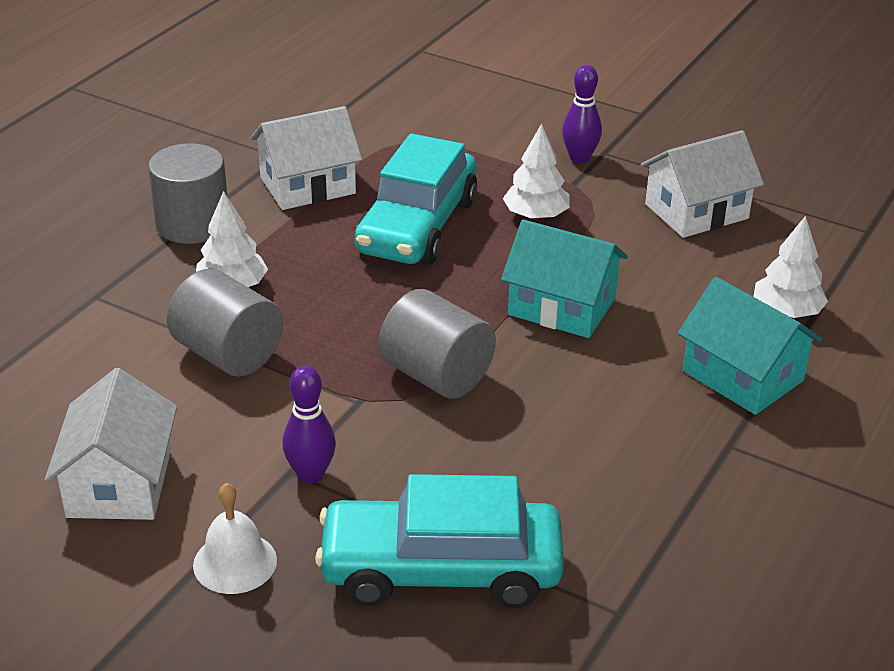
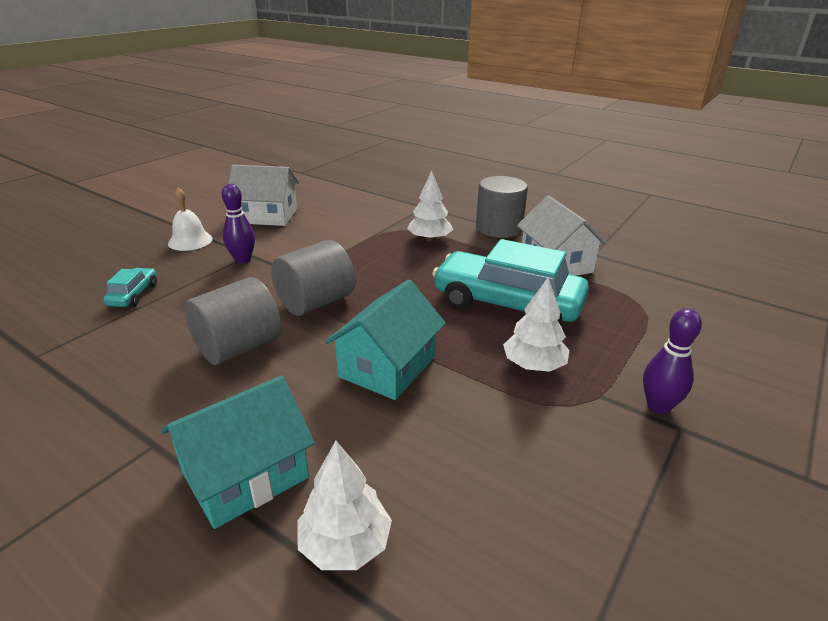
camera: 95 degrees right, 5 degrees down
grey cylinder [167,269,283,377] -> grey cylinder moved to [184,277,281,365]
turquoise car [315,474,564,608] -> turquoise car [103,268,157,307], size x0.44
white house [641,130,764,238] -> none

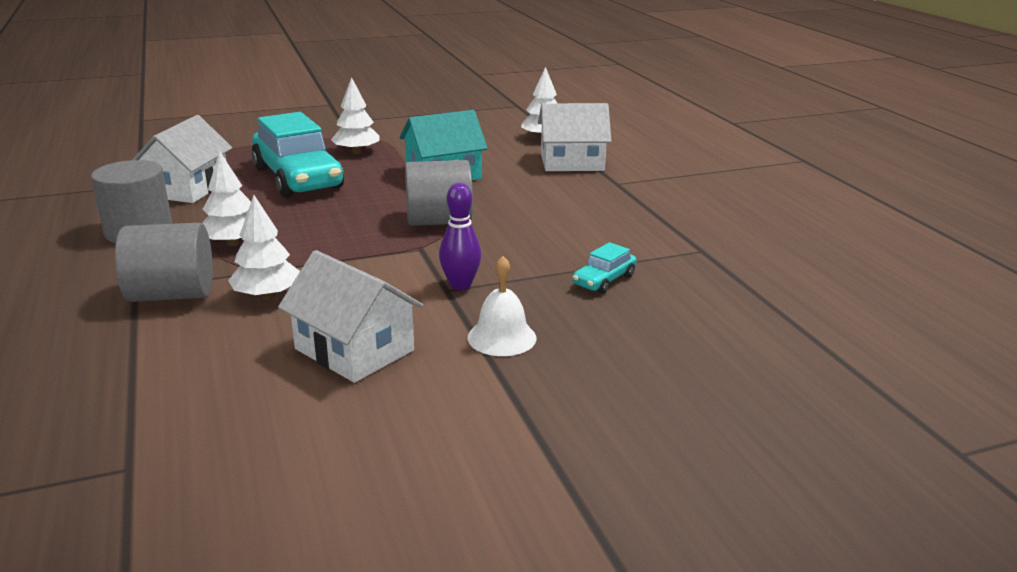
camera: 145 degrees left, 5 degrees down
turquoise house [161,376,315,529] -> white house [538,103,611,171]
grey cylinder [184,277,281,365] -> grey cylinder moved to [115,223,213,302]
purple bowling pin [643,308,702,414] -> none
none -> white tree [228,195,300,299]

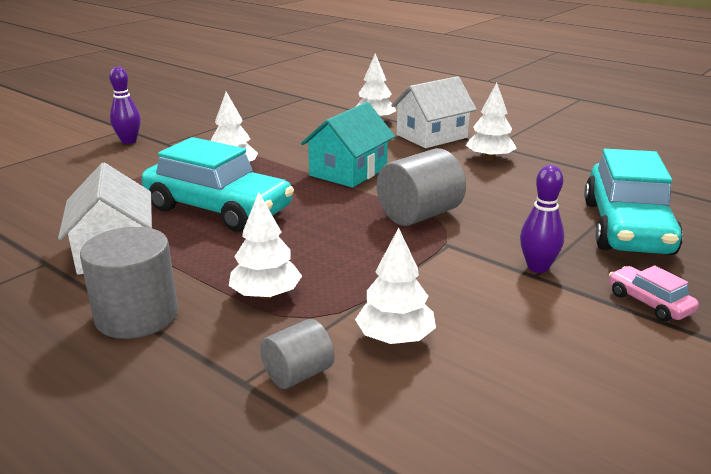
camera: 30 degrees left, 0 degrees up
grey cylinder [115,223,213,302] -> grey cylinder [260,319,334,389], size x0.58
white house [278,250,423,383] -> none
white bell [467,256,537,356] -> pink car [609,265,699,322]
turquoise car [573,242,637,294] -> turquoise car [584,149,683,255], size x2.29
none -> purple bowling pin [109,67,141,144]
none -> white tree [466,83,517,161]

